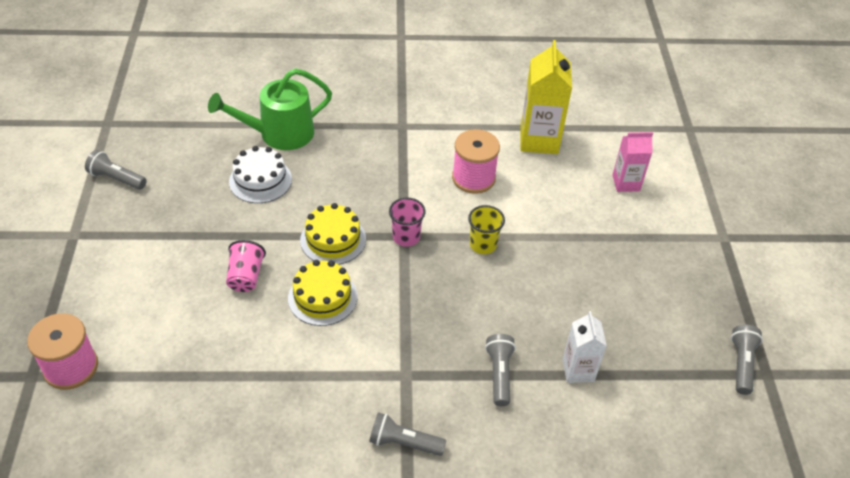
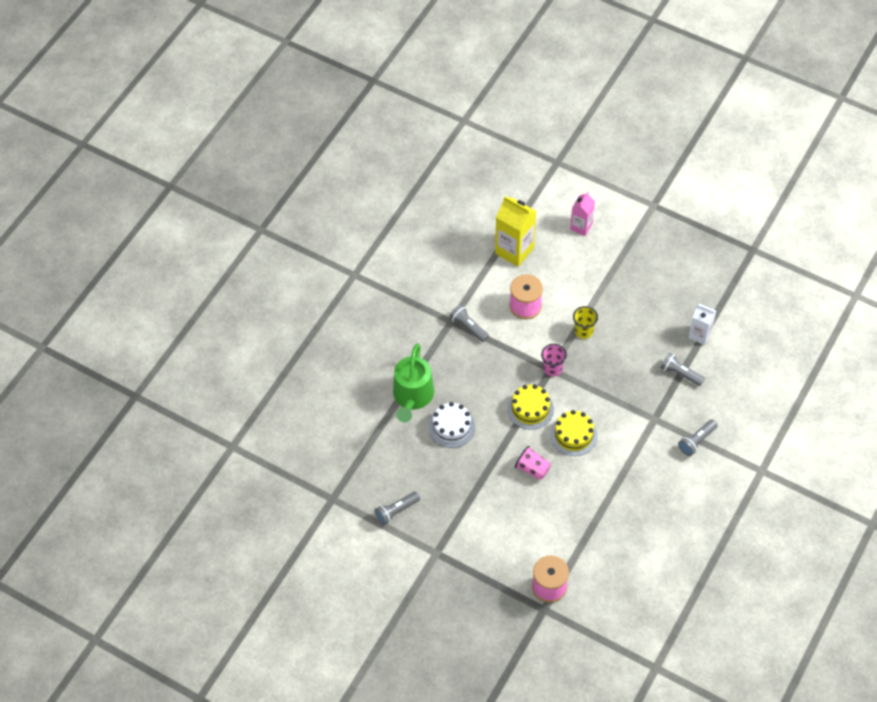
camera: 55 degrees left, 10 degrees up
grey flashlight [731,325,763,395] -> grey flashlight moved to [449,305,489,342]

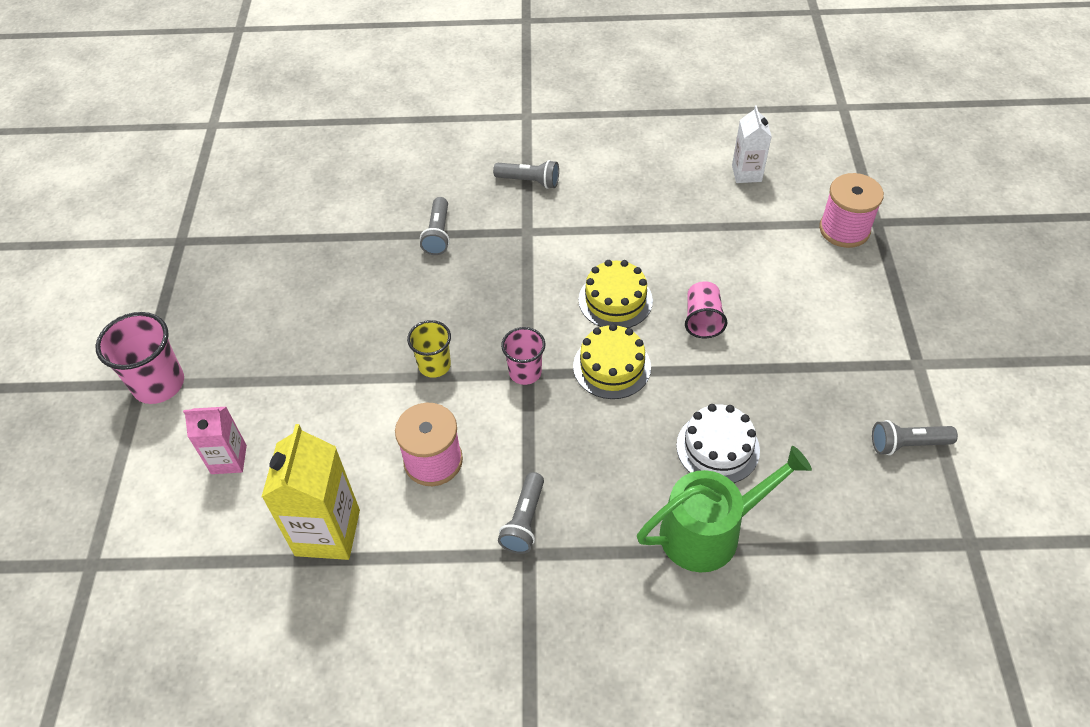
camera: 120 degrees left, 5 degrees down
grey flashlight [375,492,420,525] -> grey flashlight turned 150 degrees clockwise [872,420,958,455]
white carton [689,304,716,345] -> white carton moved to [732,105,772,183]
none -> pink cup [96,312,184,404]

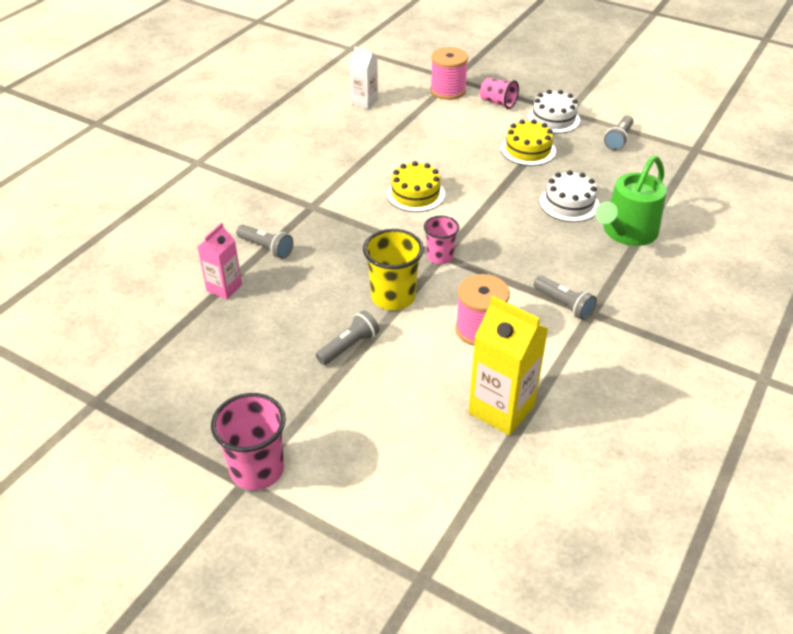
camera: 60 degrees left, 10 degrees down
pink carton [183,407,247,474] -> pink carton moved to [198,222,242,300]
yellow cup [407,320,451,378] -> yellow cup [363,229,424,310], size x1.58
grey flashlight [493,160,559,189] -> grey flashlight moved to [316,310,380,365]
yellow cake [573,324,651,399] -> yellow cake moved to [501,119,556,166]
green watering can [637,446,812,572] -> green watering can turned 150 degrees counterclockwise [595,155,667,246]
pink cup [685,281,728,338] -> pink cup moved to [480,78,519,109]
none -> white cake [527,90,580,134]

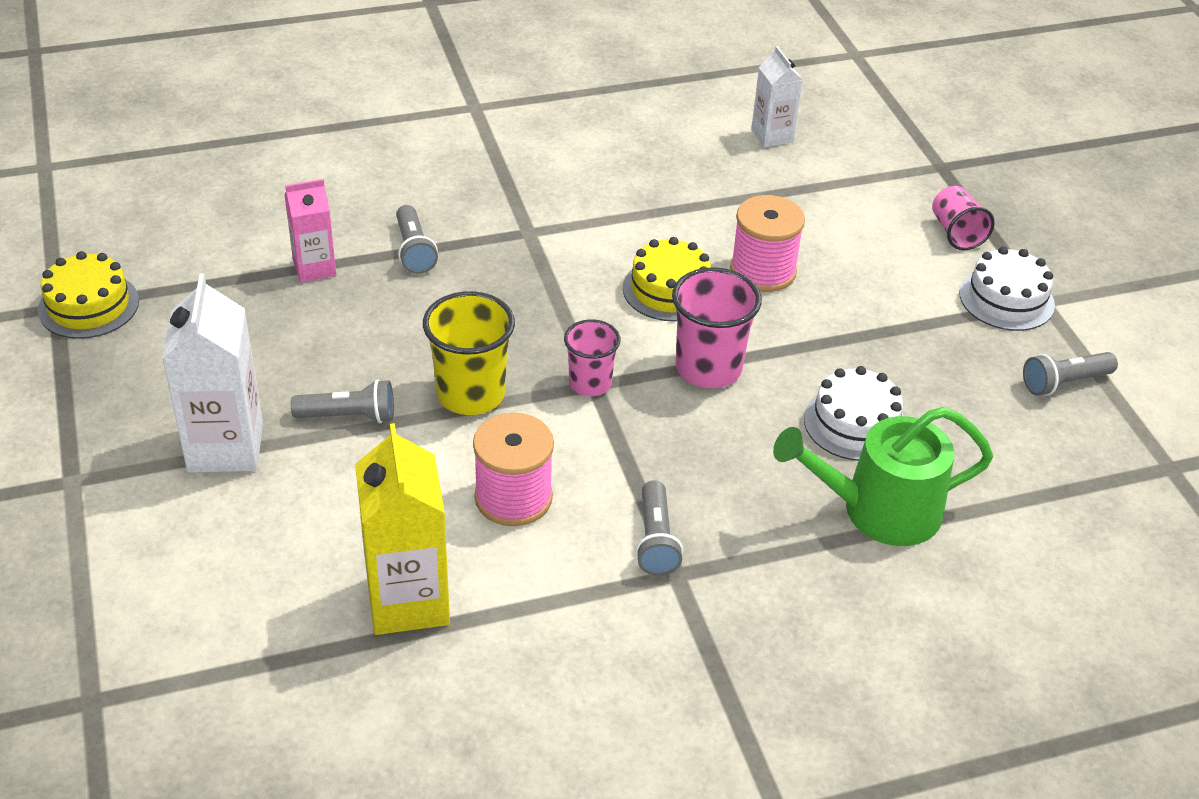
camera: 40 degrees right, 0 degrees up
pink cup [211,393,286,490] -> pink cup moved to [672,267,762,388]
pink spool [430,47,468,100] -> pink spool moved to [730,195,805,292]
yellow cake [501,119,556,166] -> yellow cake moved to [38,251,139,339]
none -> white carton [162,273,263,473]

